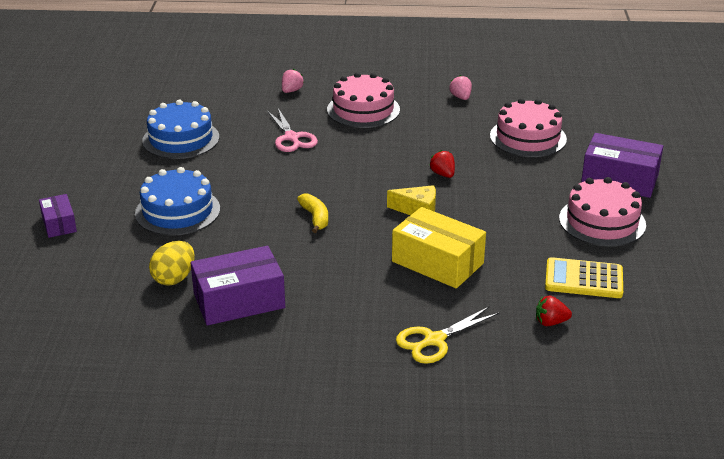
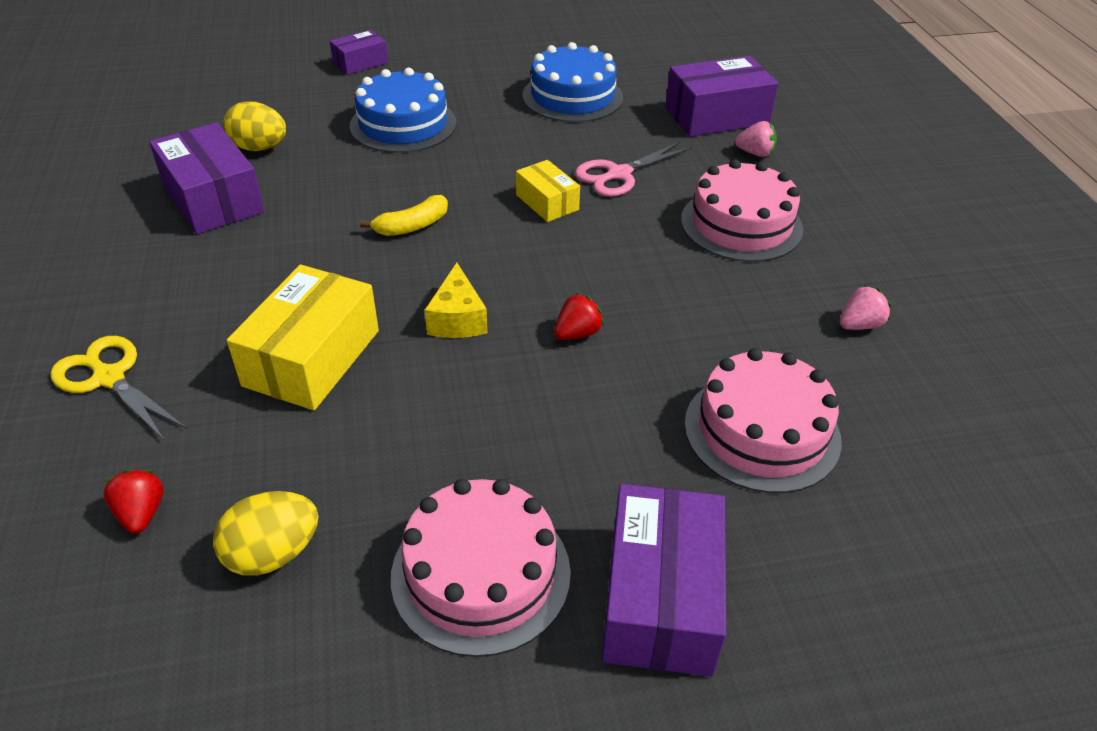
camera: 75 degrees right, 10 degrees up
yellow calculator [545,257,623,298] -> yellow egg [213,491,319,576]
none -> yellow box [516,160,580,222]
none -> purple box [665,56,778,137]

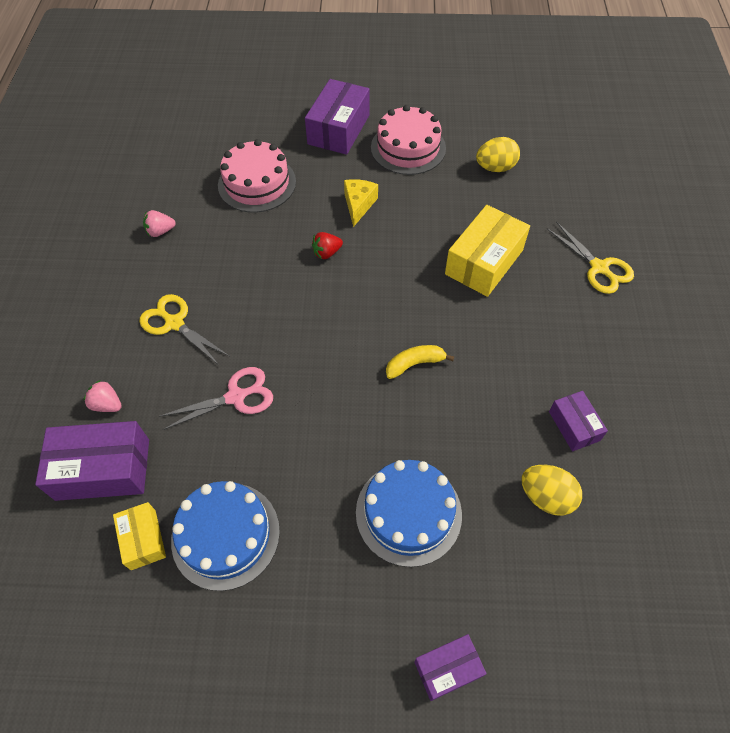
camera: 165 degrees left, 15 degrees up
red strawberry [103,469,164,534] -> none
purple box [149,122,265,234] -> purple box [549,391,608,452], size x0.56
yellow cheese [425,263,488,338] -> yellow cheese moved to [344,179,378,227]
yellow box [516,160,580,222] -> yellow box moved to [113,502,166,570]
pink cake [681,159,803,262] -> yellow scissors [140,294,229,365]

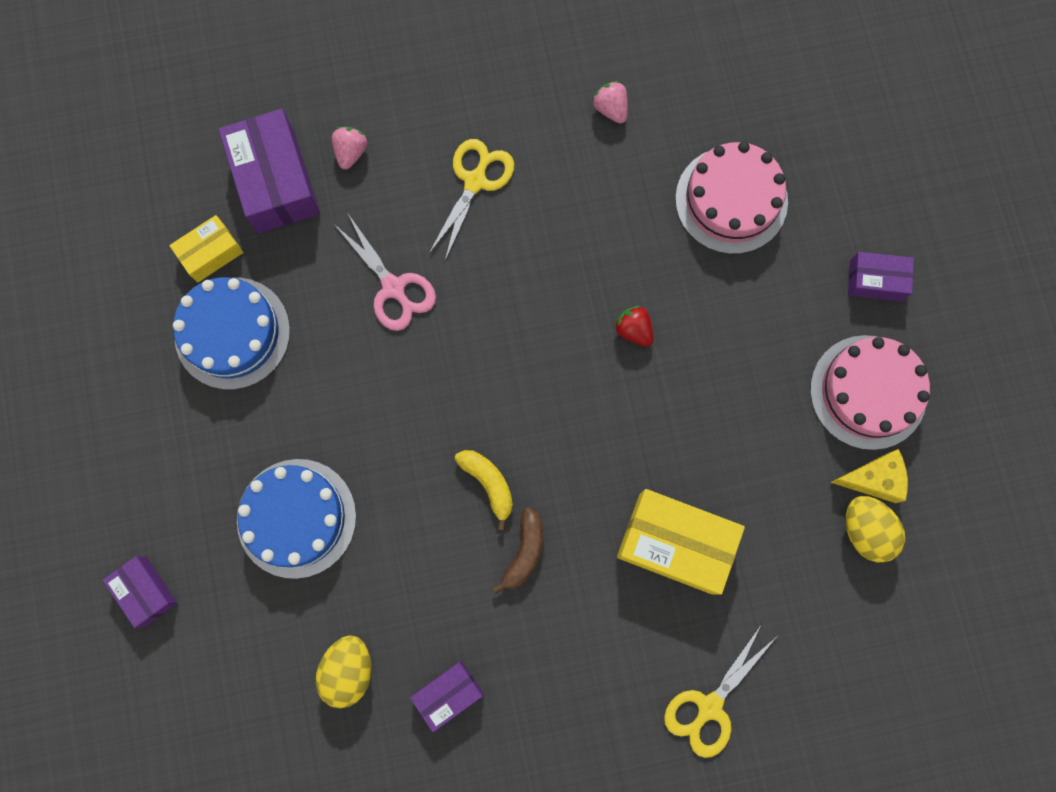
camera: 75 degrees right, 20 degrees up
purple box [305,79,370,155] -> purple box [848,252,914,301], size x0.56
yellow cheese [344,179,378,227] -> yellow cheese moved to [830,449,908,503]
none -> brown banana [492,507,543,594]

